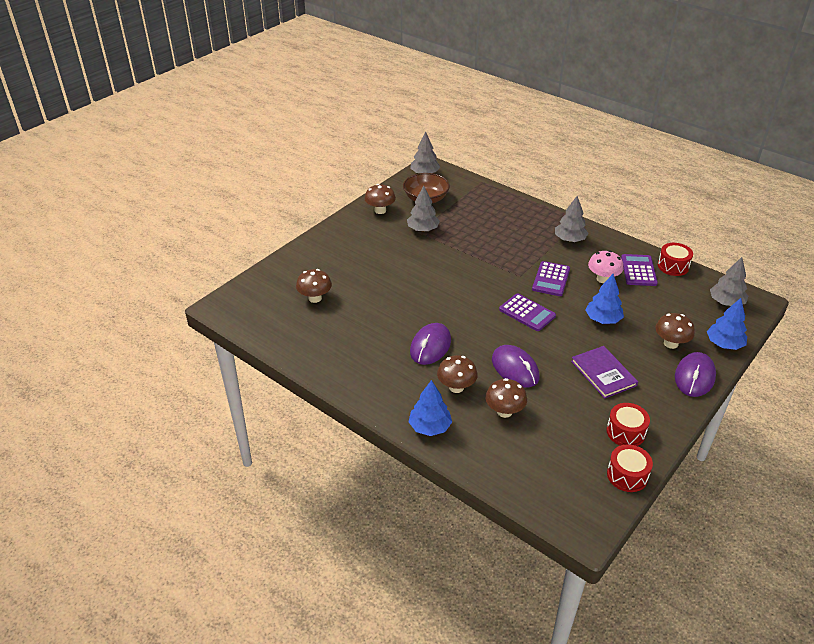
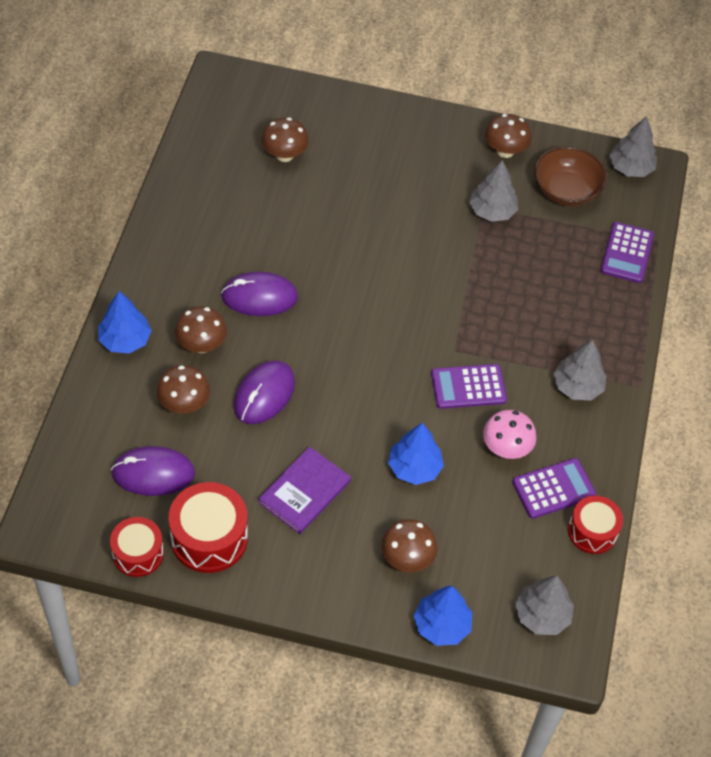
camera: 60 degrees right, 15 degrees up
purple calculator [499,293,556,331] -> purple calculator moved to [601,222,654,283]
red drum [606,403,650,446] -> red drum [169,482,248,573], size x1.52
purple mouse [675,352,716,397] -> purple mouse moved to [111,446,195,496]

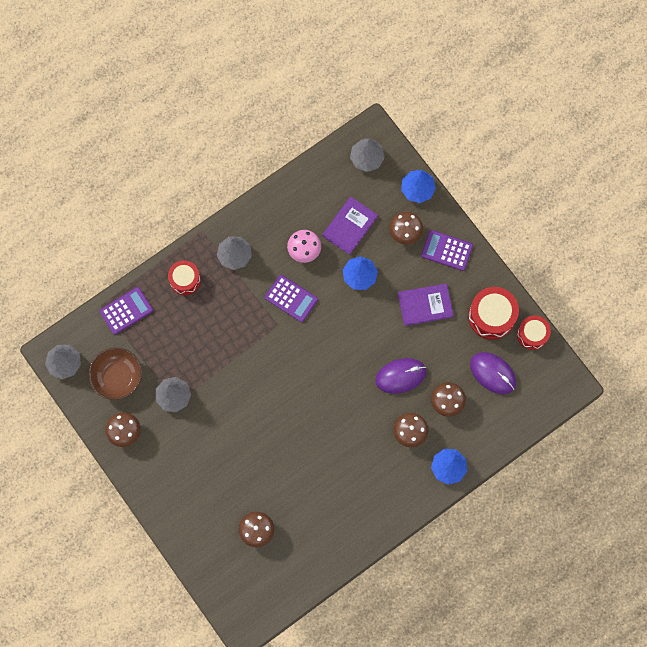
camera: 135 degrees left, 20 degrees up
purple mouse [221,272,298,316] -> none
purple calculator [512,458,596,519] -> purple calculator moved to [421,230,473,271]
red drum [568,495,623,554] -> red drum moved to [168,261,201,295]
none -> purple book [322,197,378,255]

